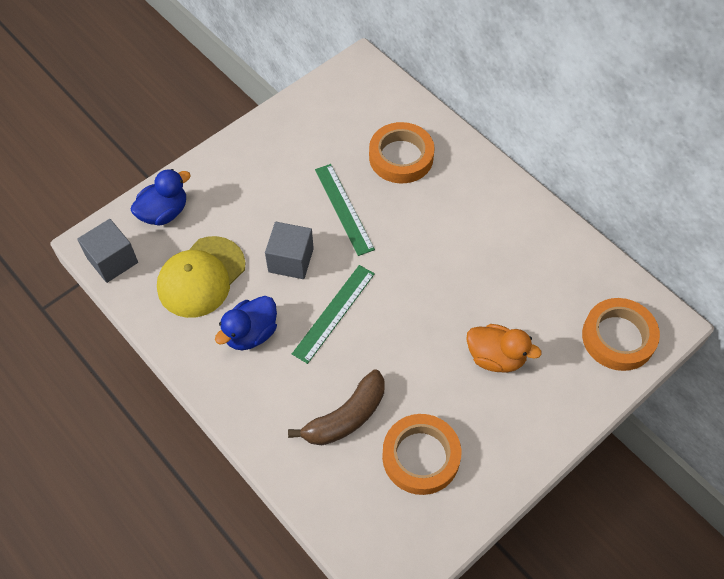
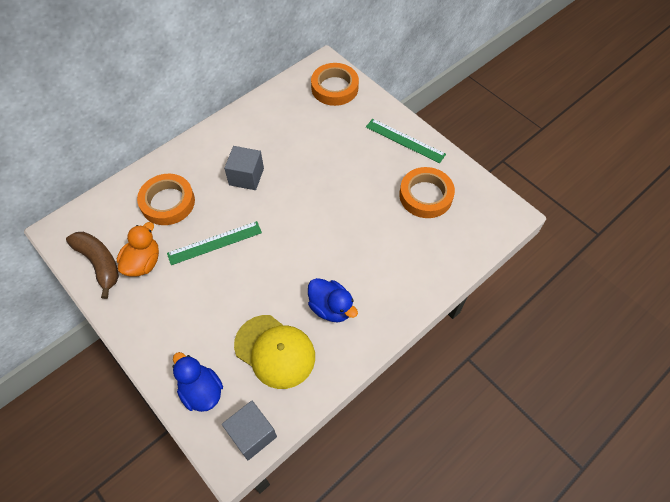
camera: 90 degrees left, 0 degrees up
grey cube [265,222,314,279] -> grey cube moved to [224,146,264,190]
brown banana [288,370,384,445] -> brown banana moved to [66,232,119,299]
green ruler [292,265,375,364] -> green ruler moved to [366,119,446,163]
orange duck [466,324,542,373] -> orange duck moved to [117,222,159,277]

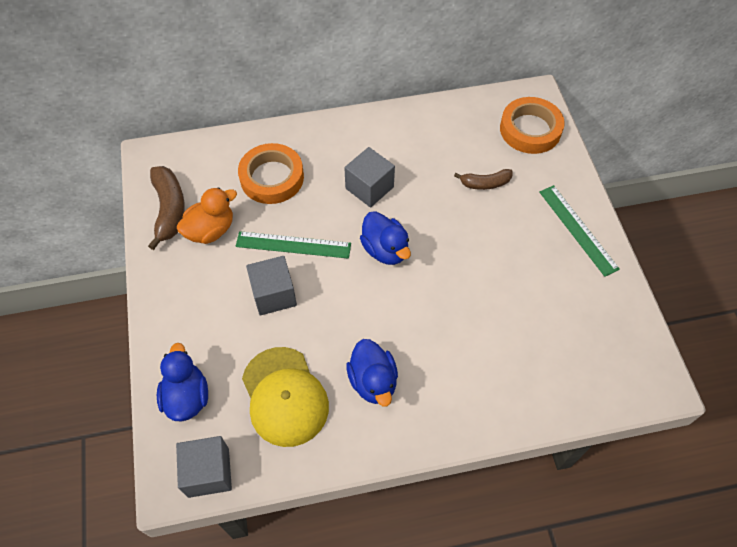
camera: 30 degrees right, 0 degrees up
orange tape [399,167,455,218] -> none
none -> grey cube [246,256,297,316]
none -> blue duck [360,211,411,265]
none -> brown banana [454,169,513,190]

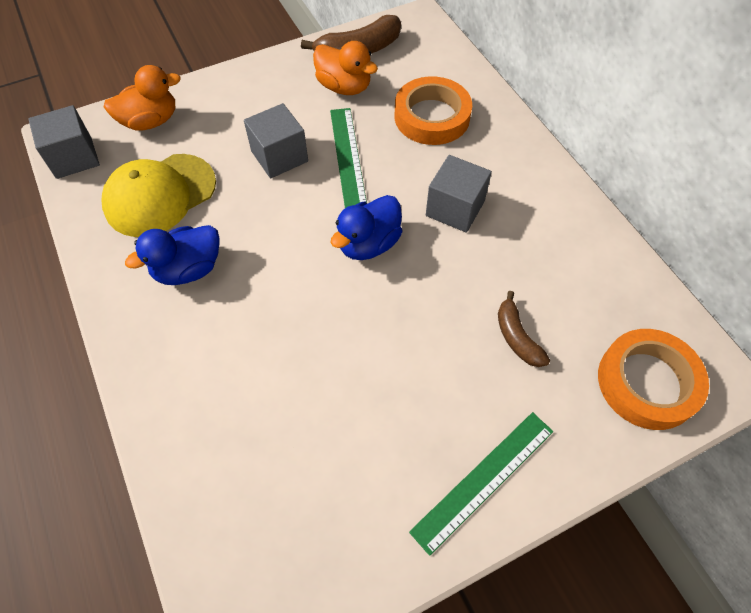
camera: 75 degrees right, 0 degrees up
blue duck [157,343,208,421] -> orange duck [104,65,181,130]

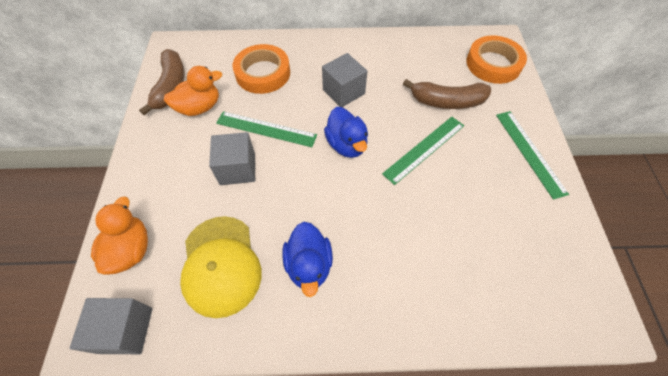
camera: 65 degrees left, 0 degrees up
brown banana [498,291,550,367] -> brown banana [403,79,491,109], size x1.63
none -> green ruler [382,117,464,185]

